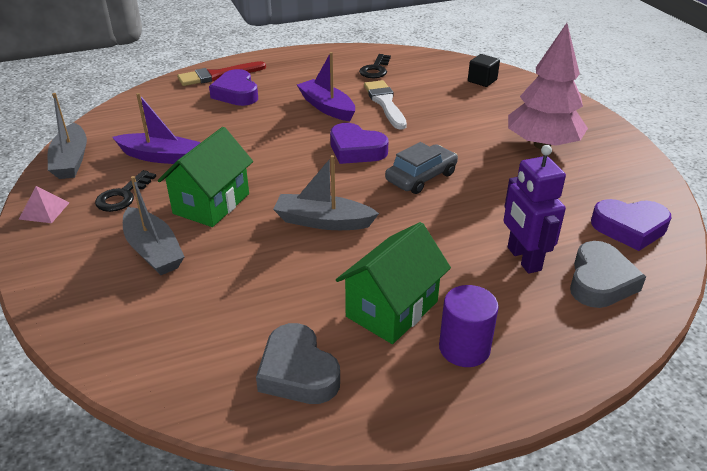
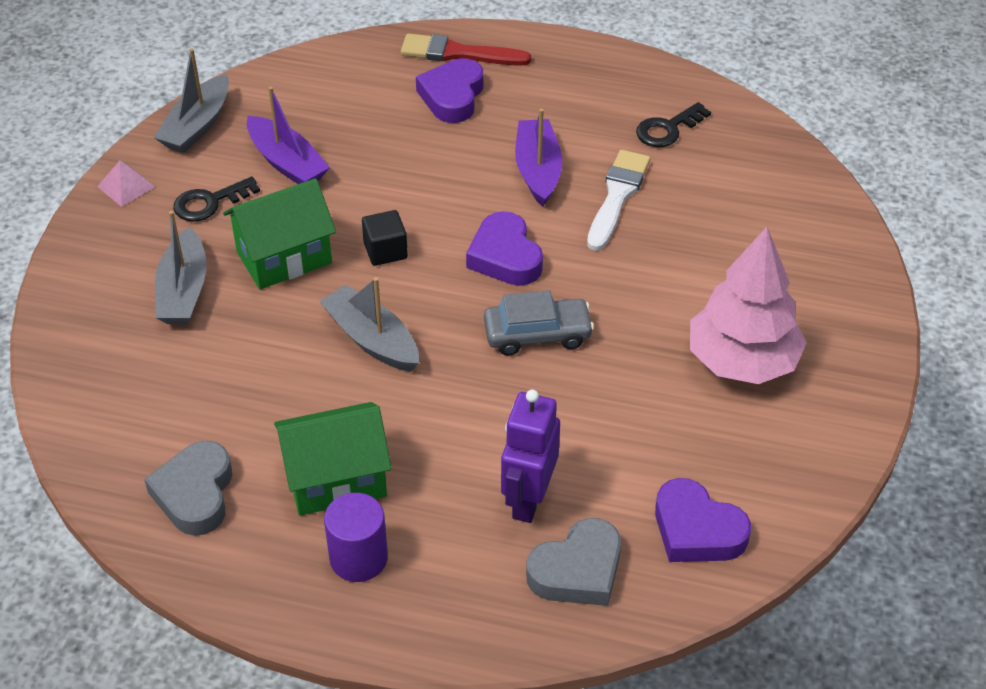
camera: 35 degrees right, 10 degrees up
black cube [468,54,500,87] -> black cube moved to [362,210,408,266]

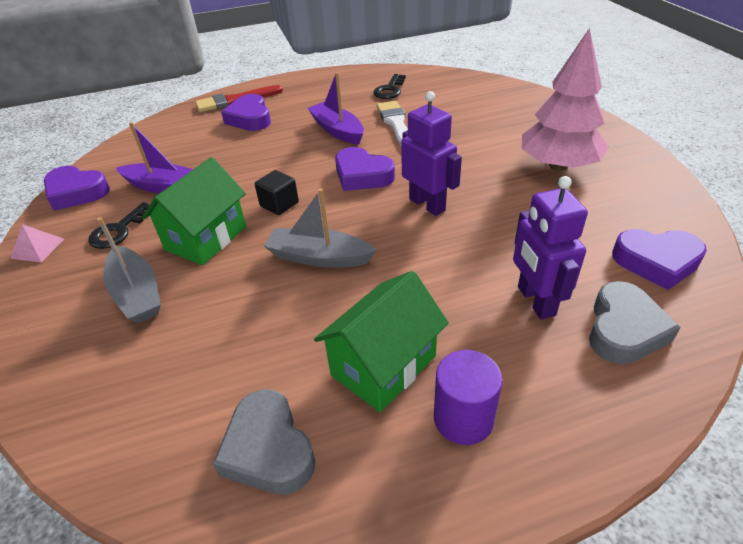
camera: 30 degrees left, 5 degrees down
grey boat [154,49,229,153] -> purple heart [44,166,110,211]
grey car [484,290,594,355] -> purple robot [401,91,462,216]

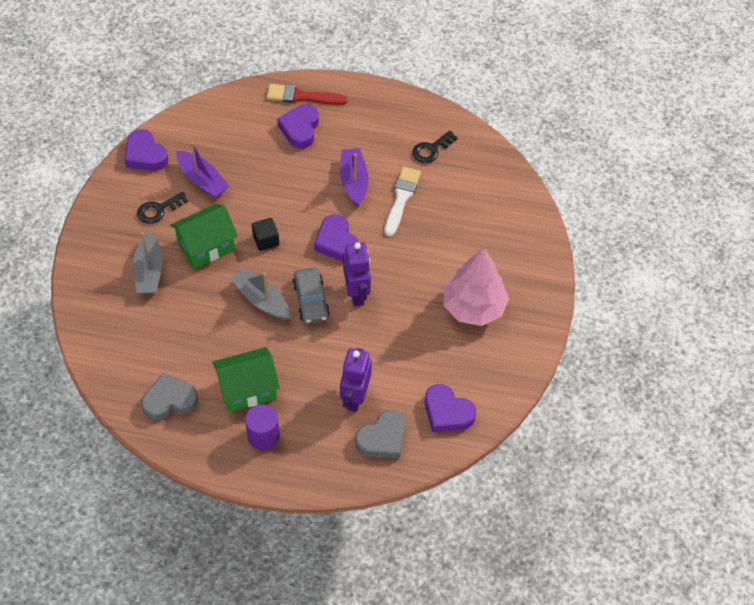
camera: 25 degrees right, 15 degrees up
pink pyramid [10,224,64,263] -> none
grey heart [213,389,315,495] -> grey heart turned 75 degrees clockwise [141,372,198,421]
none -> grey car [292,268,330,324]

